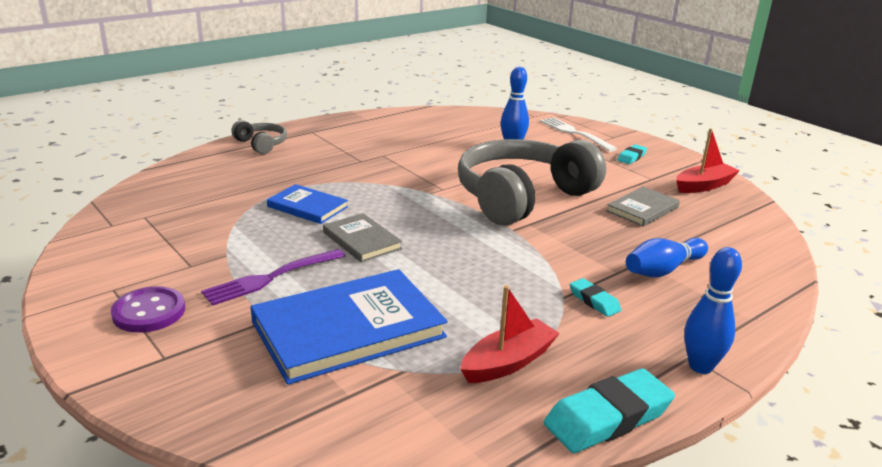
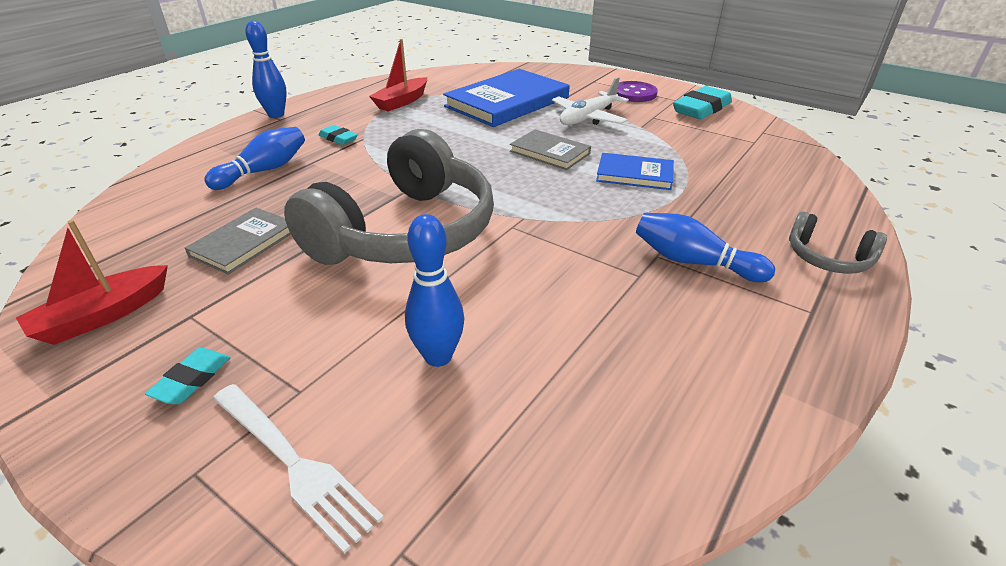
camera: 165 degrees right, 10 degrees up
purple fork [201,249,345,306] -> white plane [552,77,629,125]
turquoise eraser [544,368,675,453] -> turquoise eraser moved to [673,86,732,119]
none -> blue bowling pin [636,213,775,282]

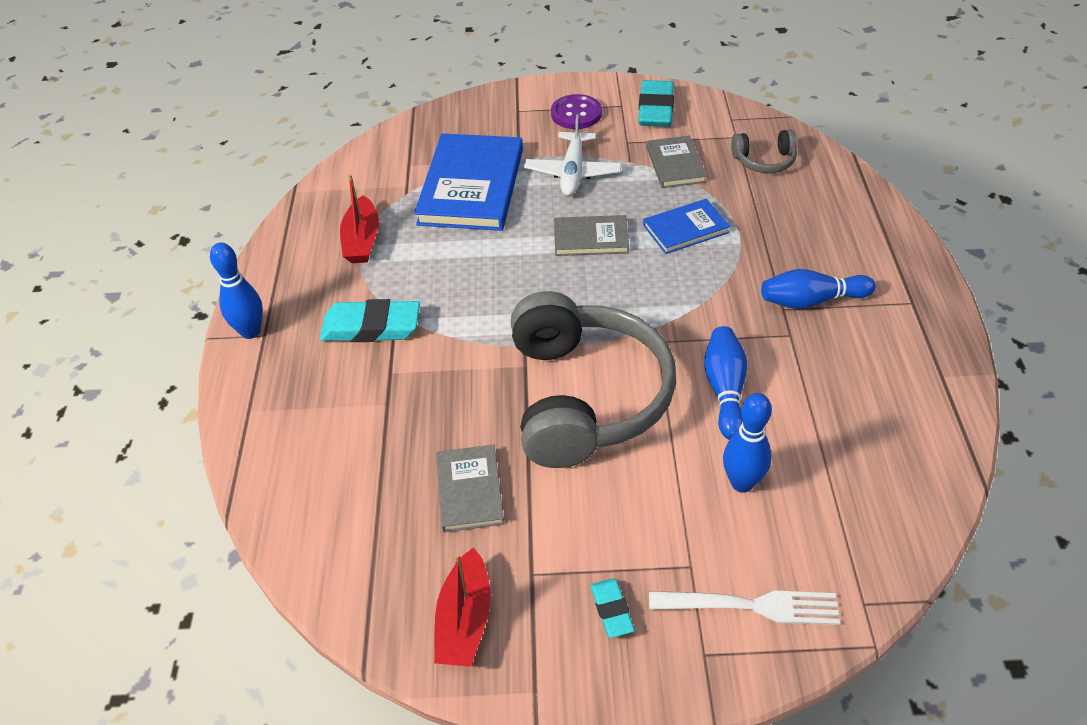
camera: 35 degrees left, 10 degrees up
blue bowling pin [204,127,305,190] -> blue bowling pin moved to [704,326,747,440]
turquoise eraser [319,125,358,145] -> turquoise eraser [320,299,420,342], size x1.89
grey headphones [789,212,887,274] -> grey headphones moved to [731,129,797,173]
none -> grey book [646,136,707,188]

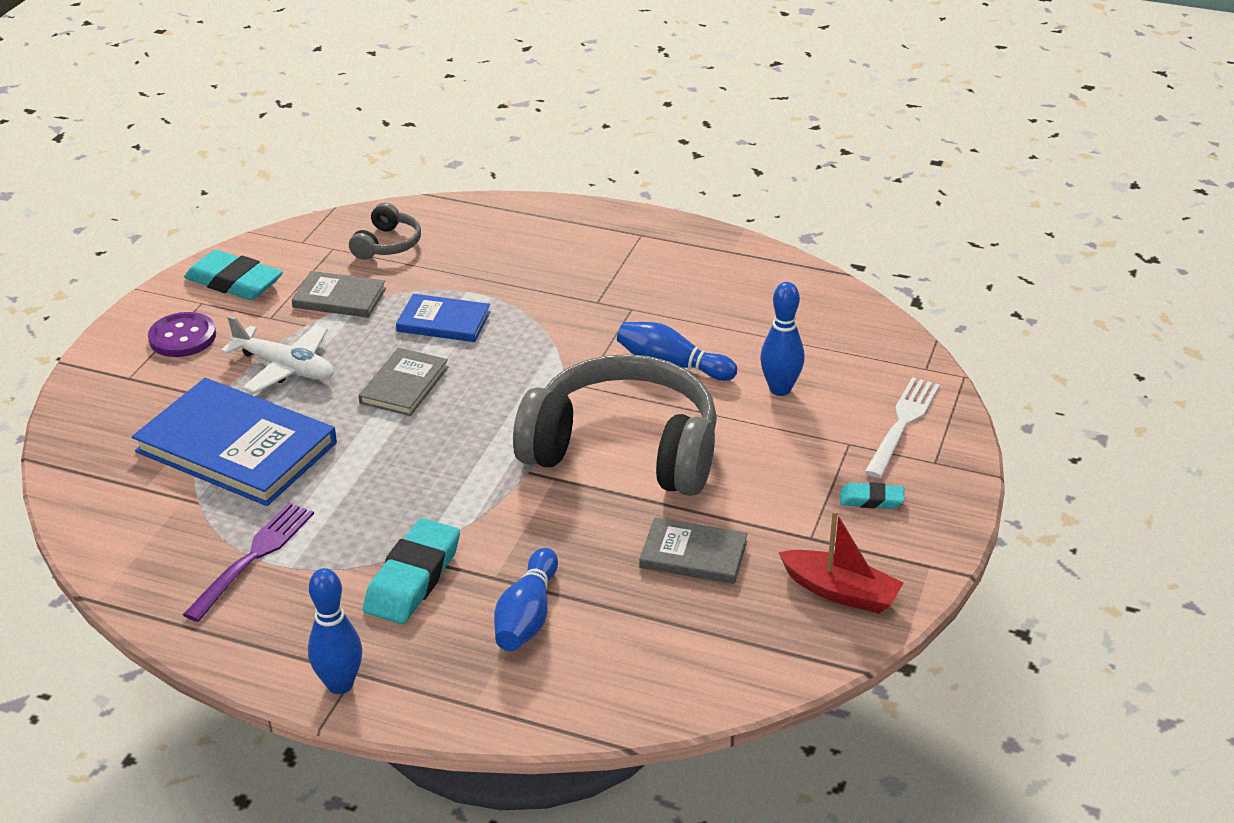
camera: 70 degrees left, 10 degrees down
red boat [340,174,379,263] -> purple fork [183,502,314,622]
blue book [643,199,731,254] -> blue book turned 75 degrees counterclockwise [396,294,491,342]
blue bowling pin [761,269,876,309] -> blue bowling pin moved to [494,548,558,651]

